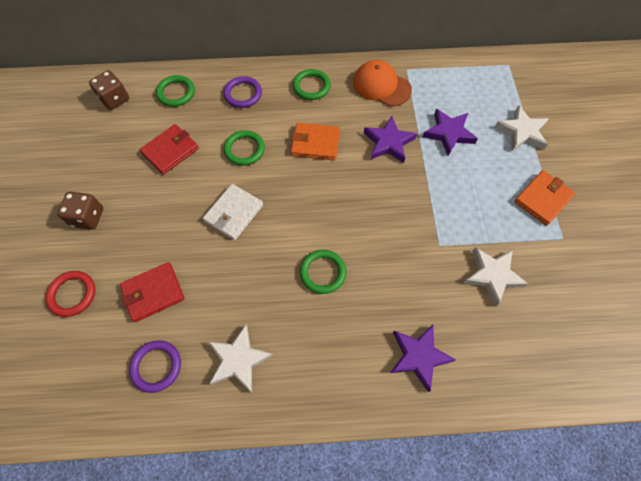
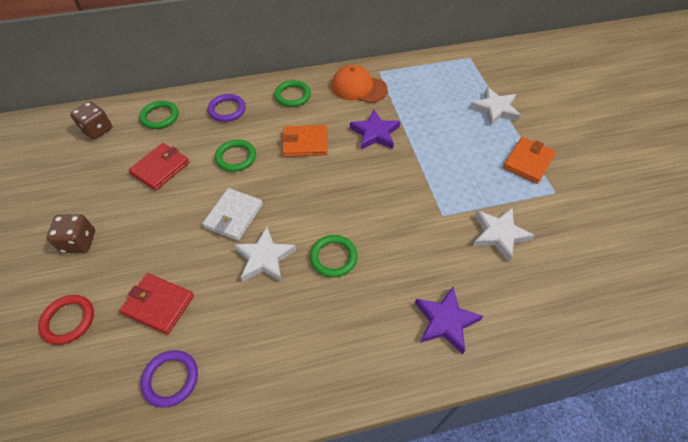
camera: 10 degrees left, 10 degrees down
red wallet [120,262,185,322] -> red wallet turned 60 degrees clockwise [119,273,194,334]
white star [209,325,273,392] -> white star moved to [234,227,296,282]
purple star [423,109,478,155] -> none

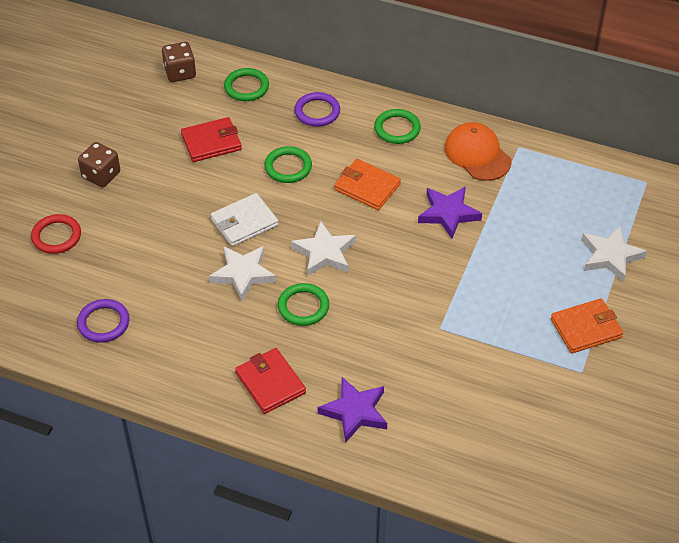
camera: 35 degrees right, 5 degrees down
red wallet [119,273,194,334] -> red wallet moved to [235,348,306,414]
white star [473,208,535,262] -> white star moved to [291,221,356,276]

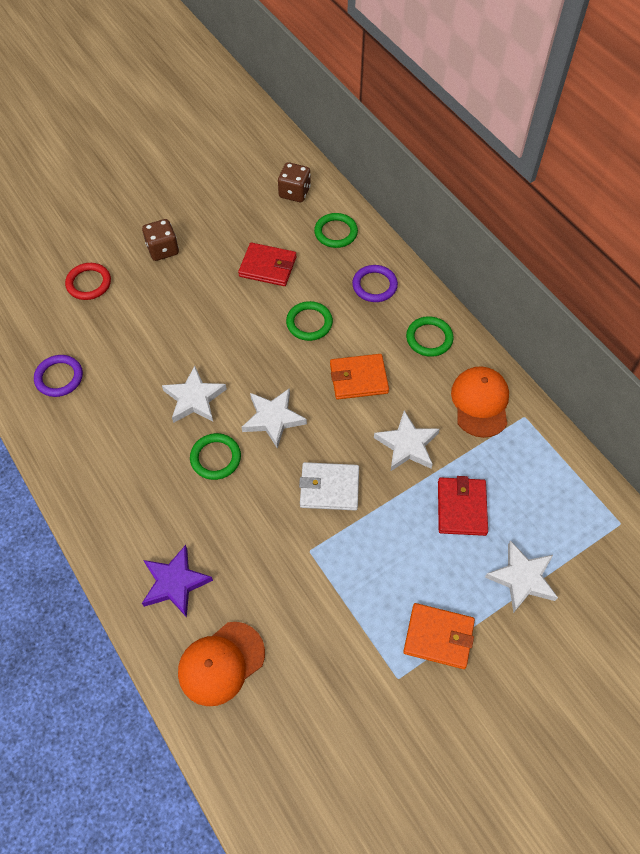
camera: 35 degrees right, 10 degrees up
white wallet [211,193,278,247] -> white wallet moved to [299,462,359,511]
red wallet [235,348,306,414] -> red wallet moved to [438,476,488,536]
orange wallet [334,159,401,210] -> orange wallet turned 75 degrees counterclockwise [330,354,389,399]
purple star [418,186,482,239] -> white star [374,411,440,472]
none -> orange cap [178,622,265,706]

